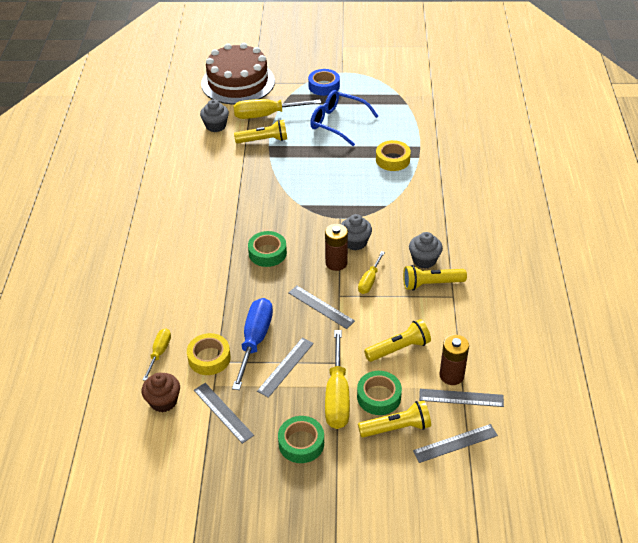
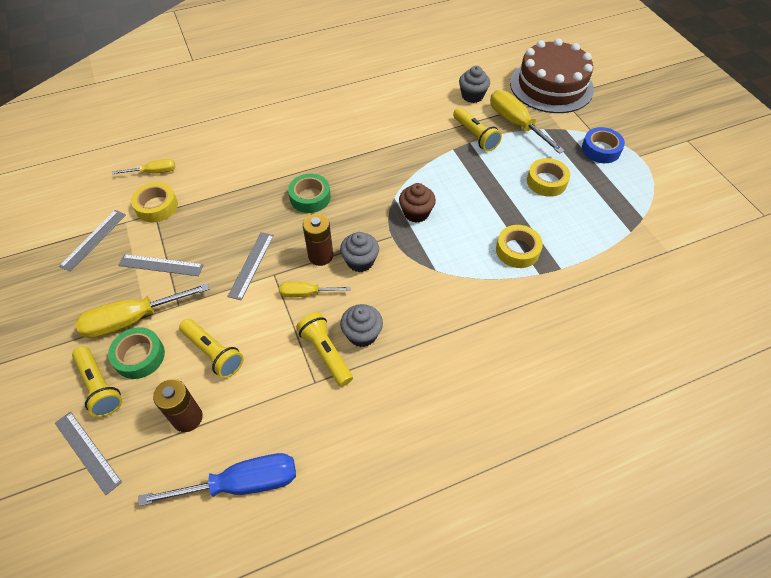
camera: 65 degrees right, 10 degrees up
brown cupcake [142,373,180,413] -> brown cupcake moved to [399,183,436,223]
blue screwdriver [232,298,273,390] -> blue screwdriver moved to [138,453,296,506]
green tape [278,416,324,463] -> none
blue glasses [310,90,378,146] -> yellow tape [527,158,570,197]
grey ruler [419,389,504,407] -> none

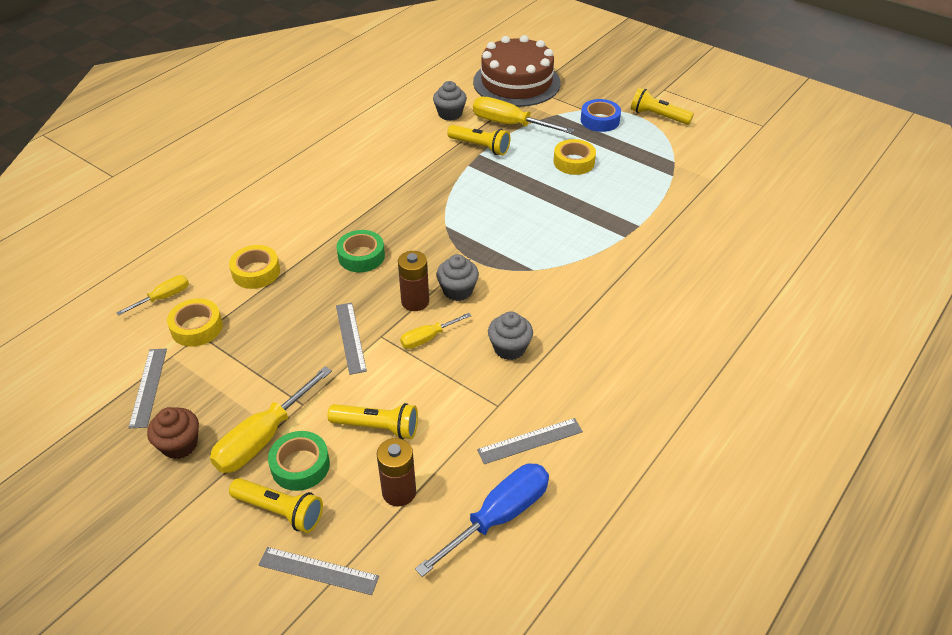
camera: 30 degrees left, 10 degrees down
grey ruler [118,254,203,276] -> grey ruler moved to [477,418,583,464]
yellow flashlight [296,312,353,387] -> yellow flashlight moved to [631,88,694,125]
brown cupcake [399,183,436,223] -> brown cupcake moved to [147,407,199,459]
yellow tape [496,225,543,268] -> yellow tape moved to [229,245,280,289]

